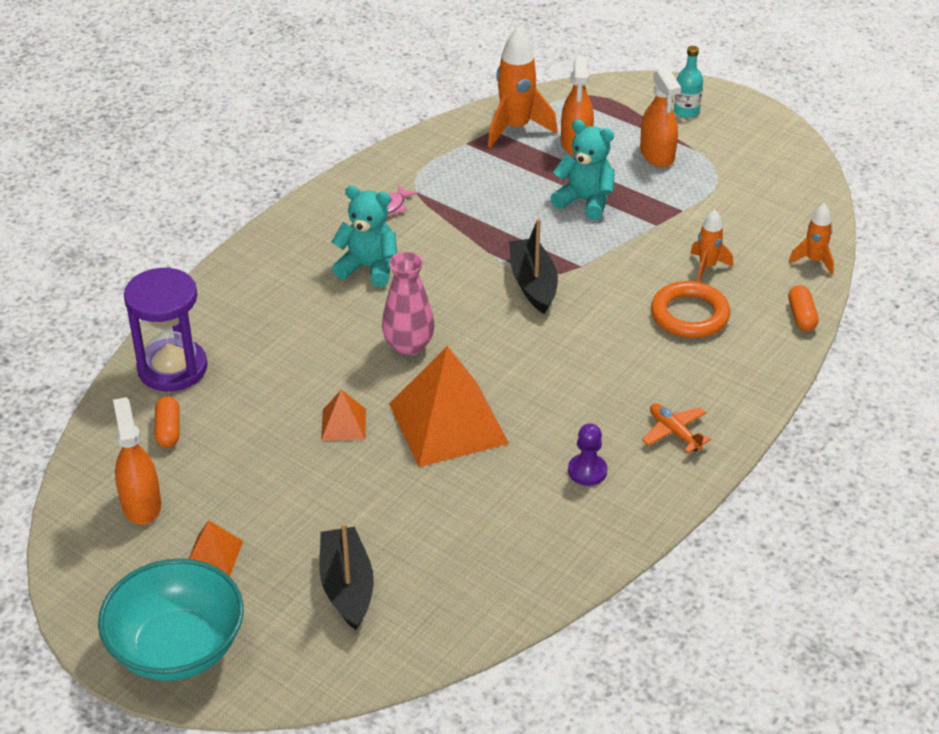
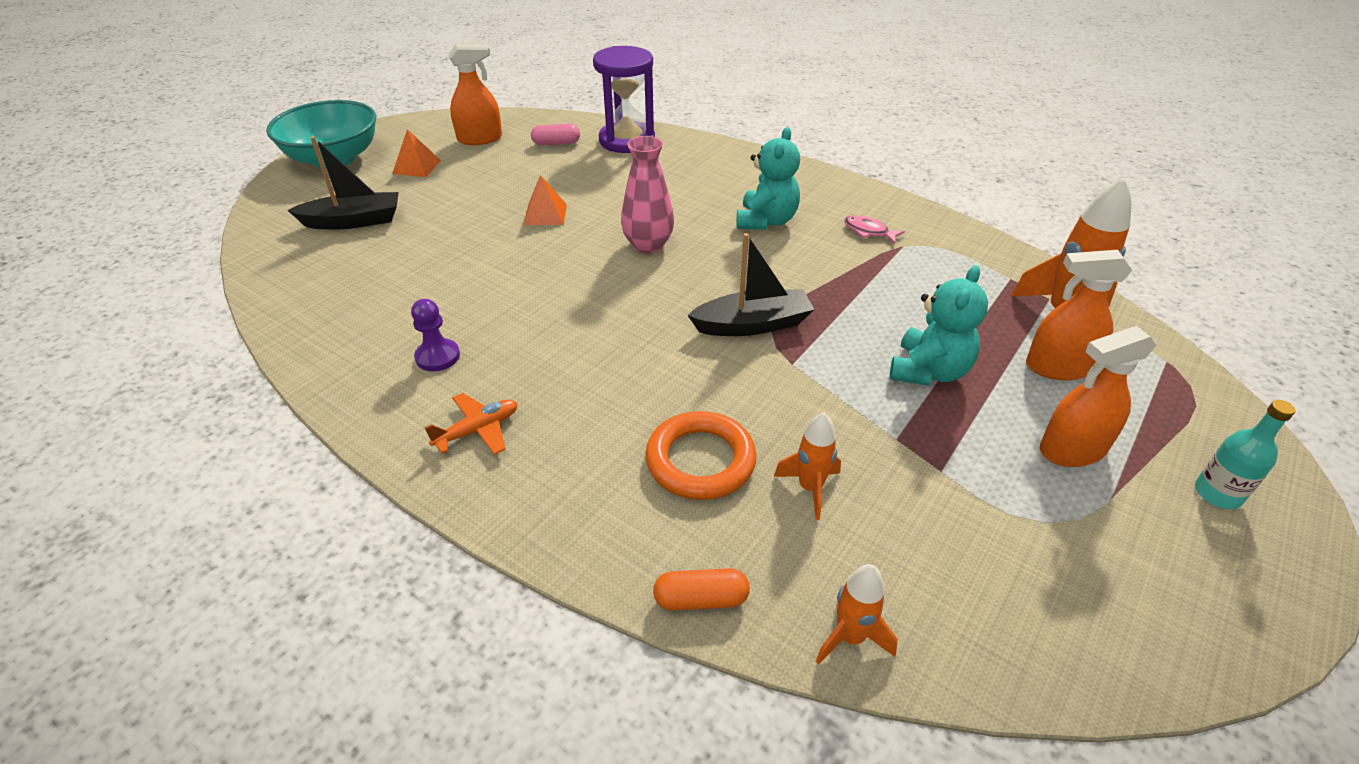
camera: 90 degrees right, 0 degrees up
orange capsule [154,396,180,447] -> pink capsule [531,124,580,145]
orange pyramid [389,346,509,467] -> none

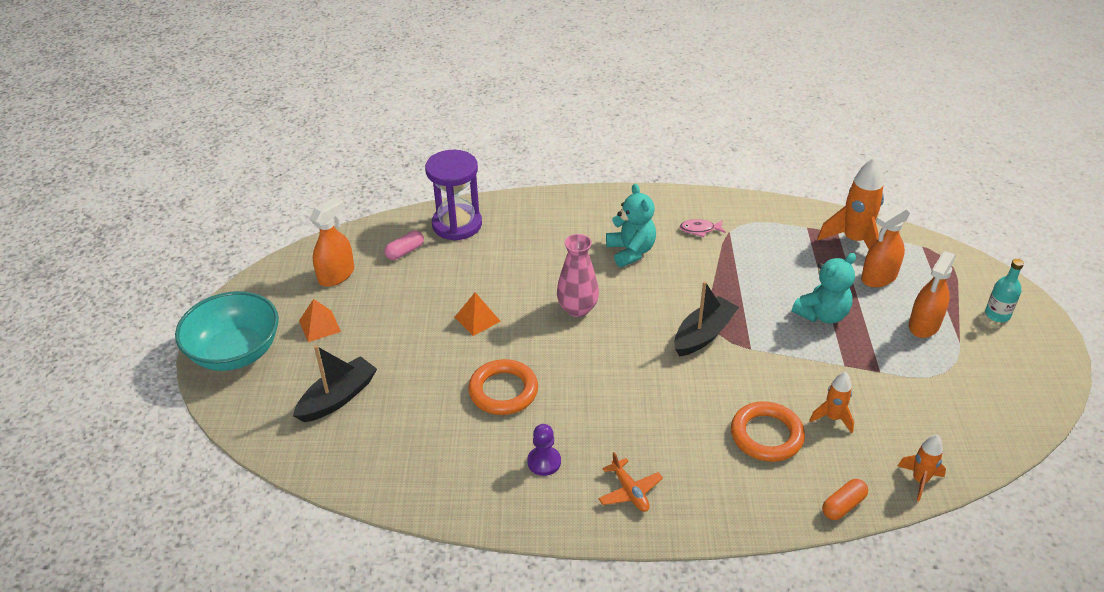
camera: 35 degrees left, 0 degrees up
orange plane [424,393,517,455] -> orange plane turned 135 degrees clockwise [598,452,663,512]
turquoise teddy bear [890,265,988,386] -> turquoise teddy bear turned 60 degrees clockwise [792,253,856,324]
none -> orange ring [468,359,538,415]

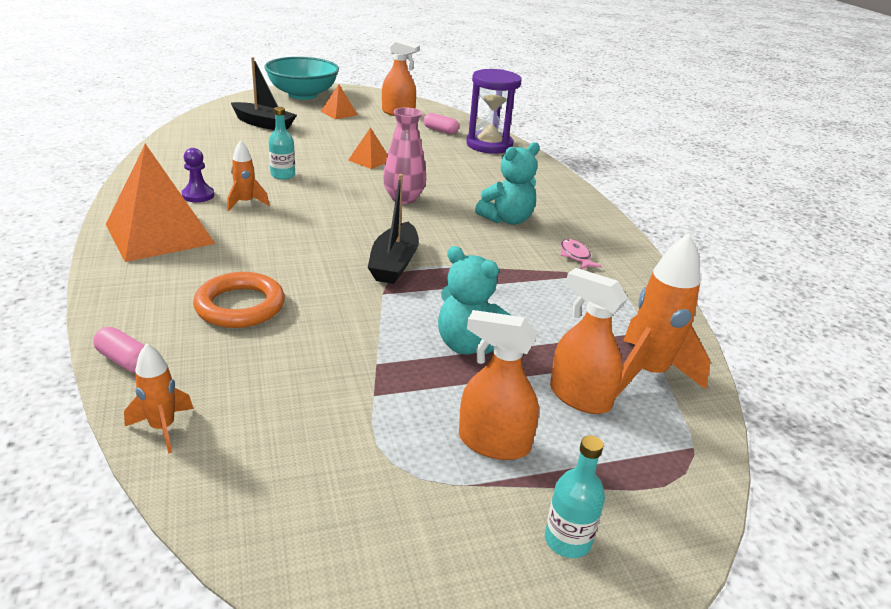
camera: 70 degrees right, 10 degrees down
orange ring [468,359,538,415] -> turquoise bottle [269,107,295,180]
orange plane [598,452,663,512] -> orange pyramid [106,144,215,262]
black boat [674,281,739,356] -> black boat turned 75 degrees clockwise [368,174,419,284]
orange rocket [809,372,854,433] -> orange rocket moved to [227,140,269,211]
orange capsule [822,479,868,520] -> pink capsule [93,327,145,373]

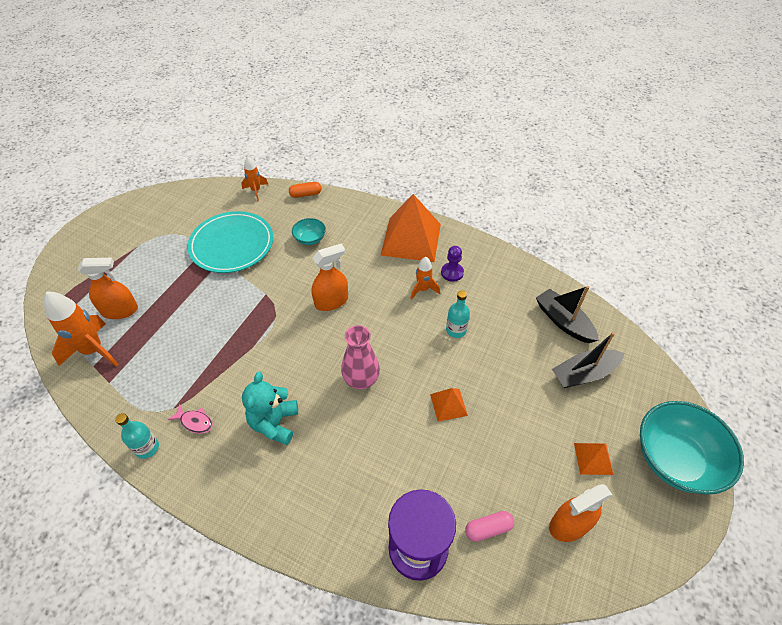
camera: 135 degrees right, 20 degrees up
pink capsule [93,327,145,373] -> orange capsule [289,182,321,198]
orange ring [193,272,285,328] -> turquoise bowl [292,218,326,245]
black boat [368,174,419,284] -> black boat moved to [536,286,599,343]
turquoise teddy bear [438,246,511,355] -> none
orange spray bottle [459,310,539,460] -> orange spray bottle moved to [312,244,348,311]
turquoise bottle [545,435,605,558] -> turquoise bottle moved to [115,413,159,459]
none -> turquoise plate [187,211,273,273]

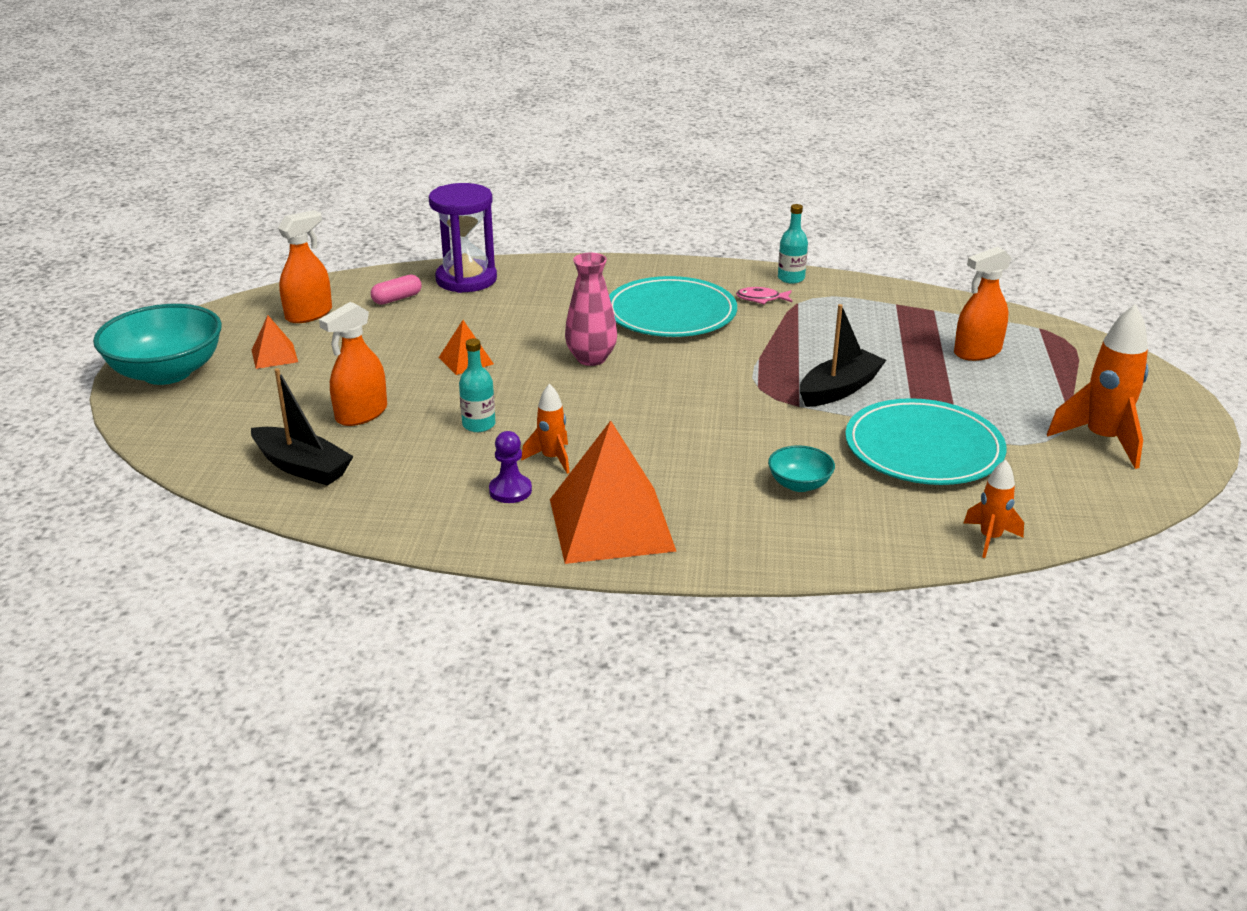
camera: 160 degrees right, 20 degrees down
orange rocket [44,291,119,366] -> orange rocket moved to [1047,305,1148,469]
turquoise teddy bear [242,372,298,445] -> turquoise plate [609,276,737,337]
orange capsule [289,182,321,198] -> none
orange spray bottle [312,244,348,311] -> orange spray bottle moved to [319,302,387,426]
black boat [552,332,624,388] -> black boat moved to [800,304,886,407]

